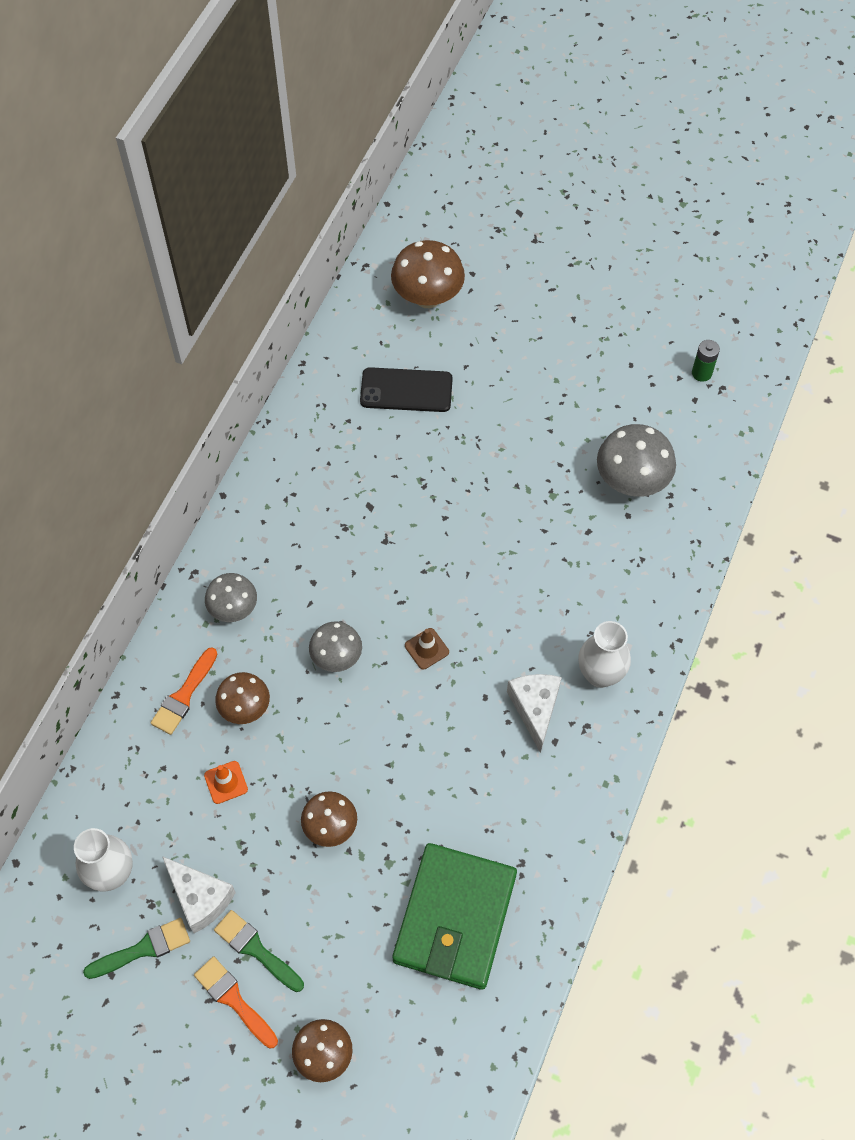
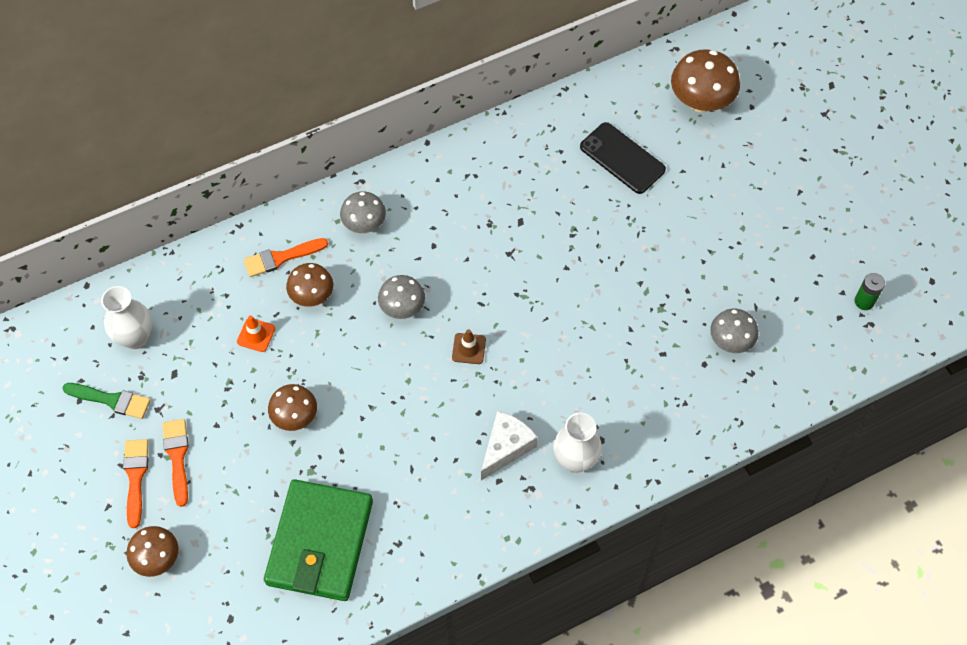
camera: 40 degrees right, 0 degrees up
white cheese [162,856,236,933] -> none
green brush [214,910,304,992] -> orange brush [162,419,189,507]
green wallet [393,843,517,990] -> green wallet turned 45 degrees counterclockwise [264,479,373,601]
grey mushroom [597,424,676,497] -> grey mushroom [710,309,758,353], size x0.64

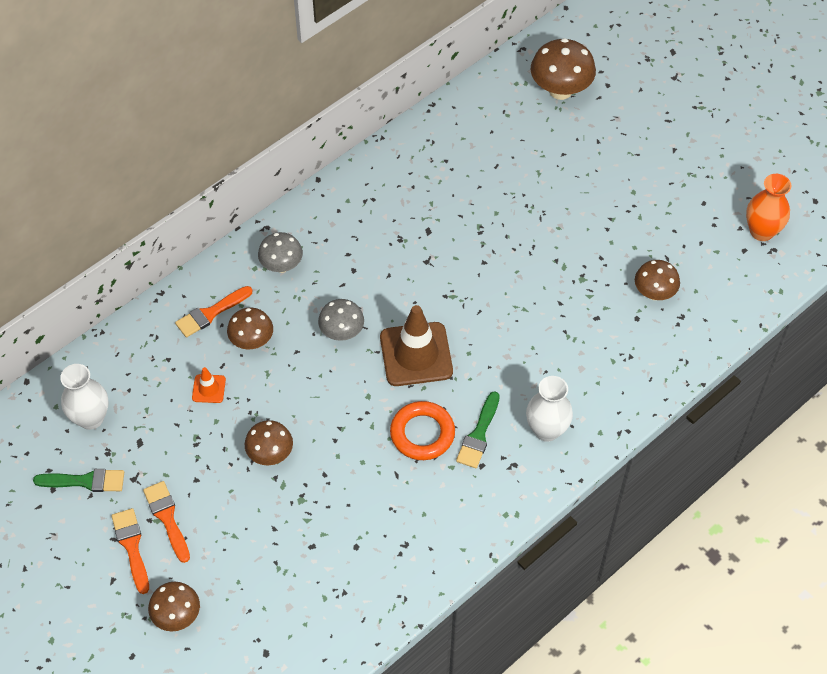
camera: 15 degrees left, 5 degrees down
green wallet [264,479,373,601] -> none
brown traffic cone [452,329,486,364] -> brown traffic cone [380,305,453,386], size x2.17
white cheese [481,410,538,481] -> green brush [456,391,500,468]
black phone [580,122,666,194] -> none
grey mushroom [710,309,758,353] -> brown mushroom [635,260,680,300]
green battery [855,273,885,310] -> orange vase [746,174,791,241]
none -> orange ring [390,401,455,460]

